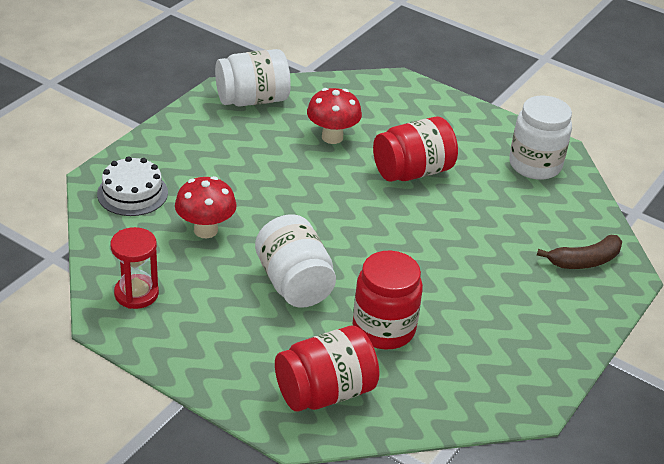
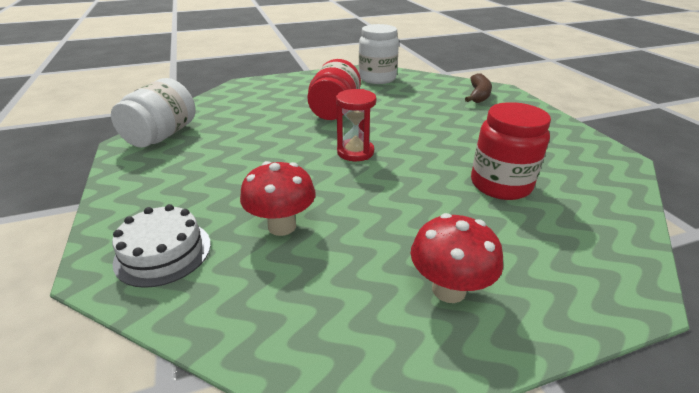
camera: 50 degrees left, 5 degrees down
red hourglass [110,227,159,309] -> red hourglass moved to [336,89,376,161]
white jar [255,214,336,308] -> none
red jar [275,326,379,411] -> none
red mushroom [307,88,362,144] -> red mushroom moved to [411,213,503,303]

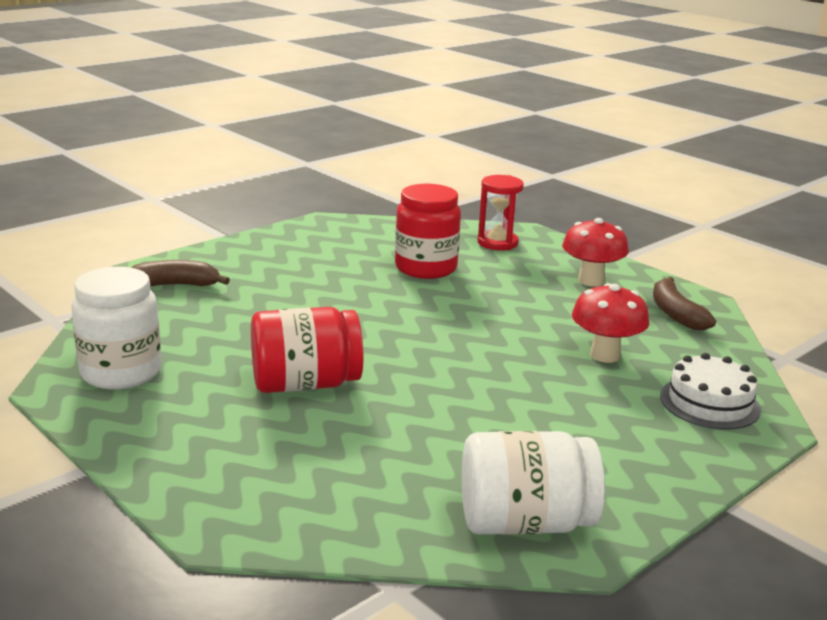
camera: 115 degrees left, 10 degrees down
red hourglass [336,89,376,161] -> red hourglass moved to [478,175,524,250]
none -> brown banana [653,277,716,330]

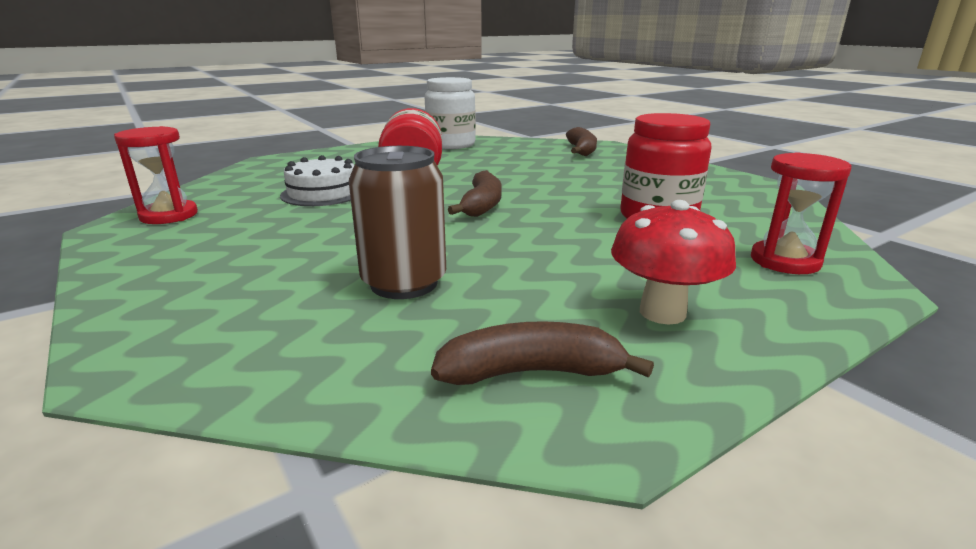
camera: 100 degrees right, 0 degrees up
white jar [462,431,605,535] -> red hourglass [114,126,198,224]
red mushroom [572,283,649,363] -> brown can [349,146,446,299]
white cake [660,353,761,430] -> white cake moved to [280,155,354,206]
none -> brown banana [448,170,502,217]

